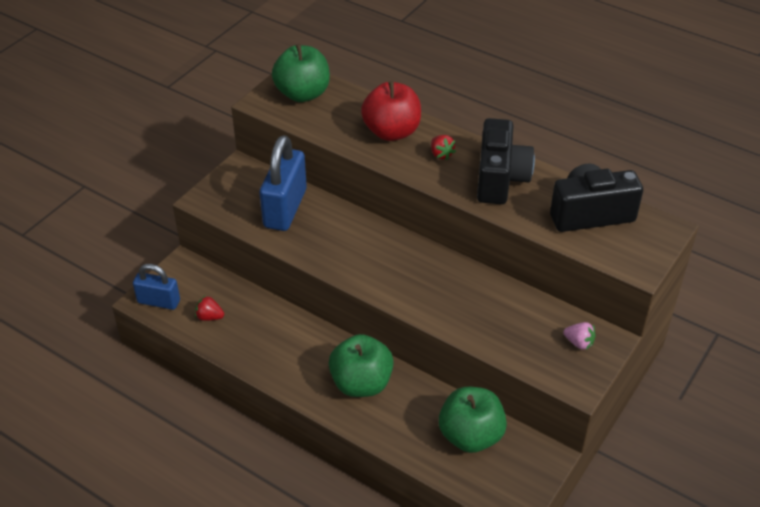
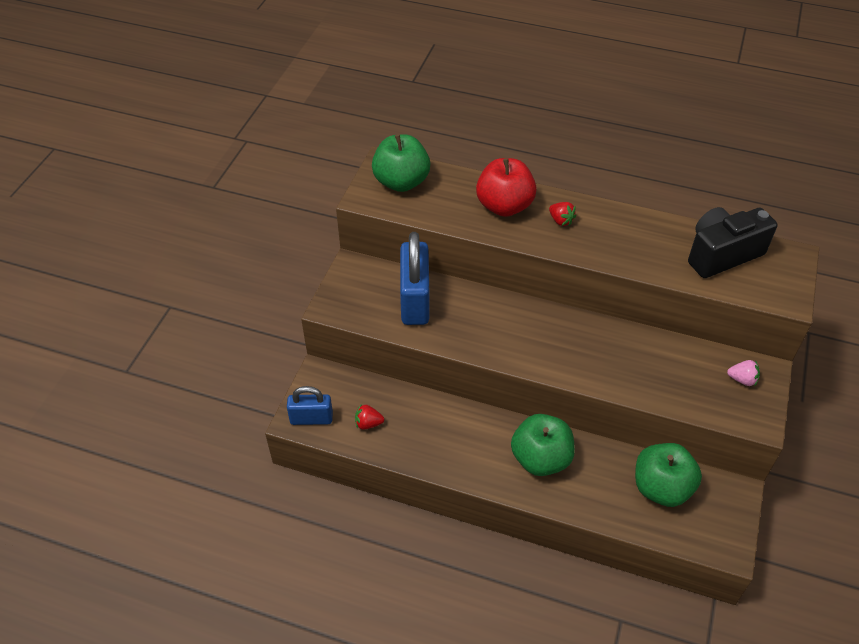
camera: 15 degrees left, 5 degrees up
black camera [477,118,535,204] -> none

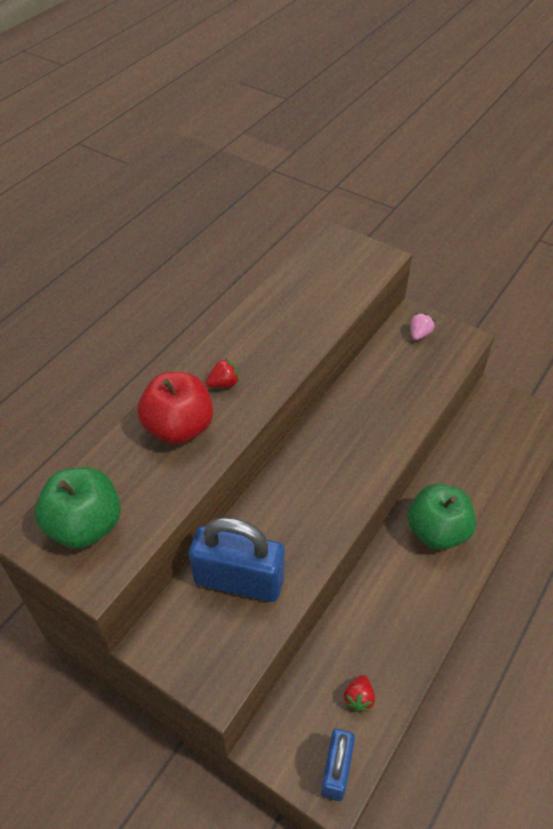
camera: 75 degrees left, 0 degrees up
green apple [635,443,702,507] -> none
black camera [688,207,778,278] -> none

